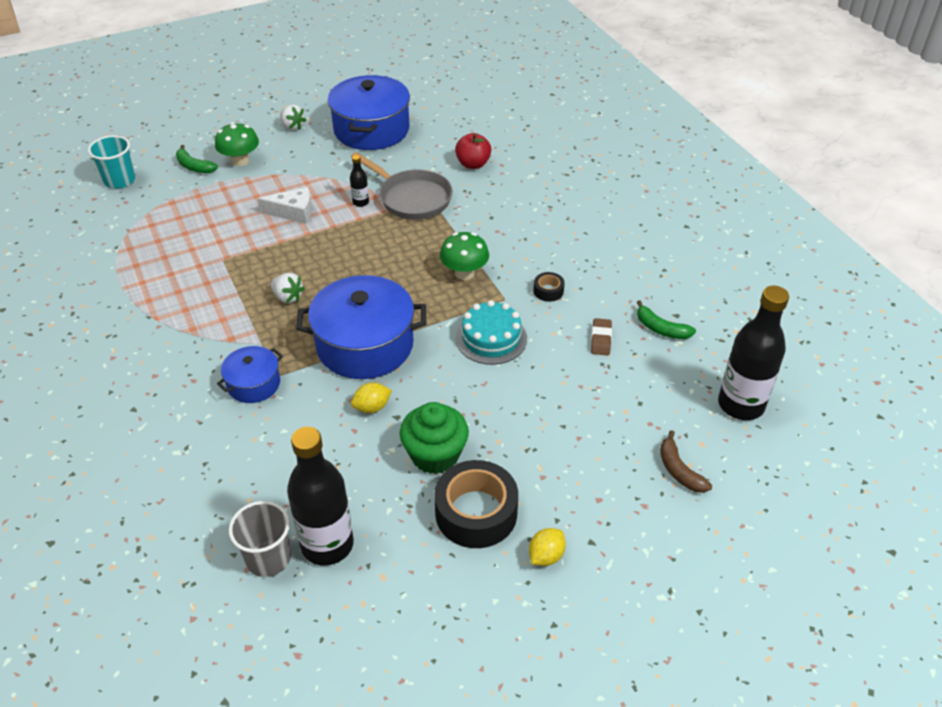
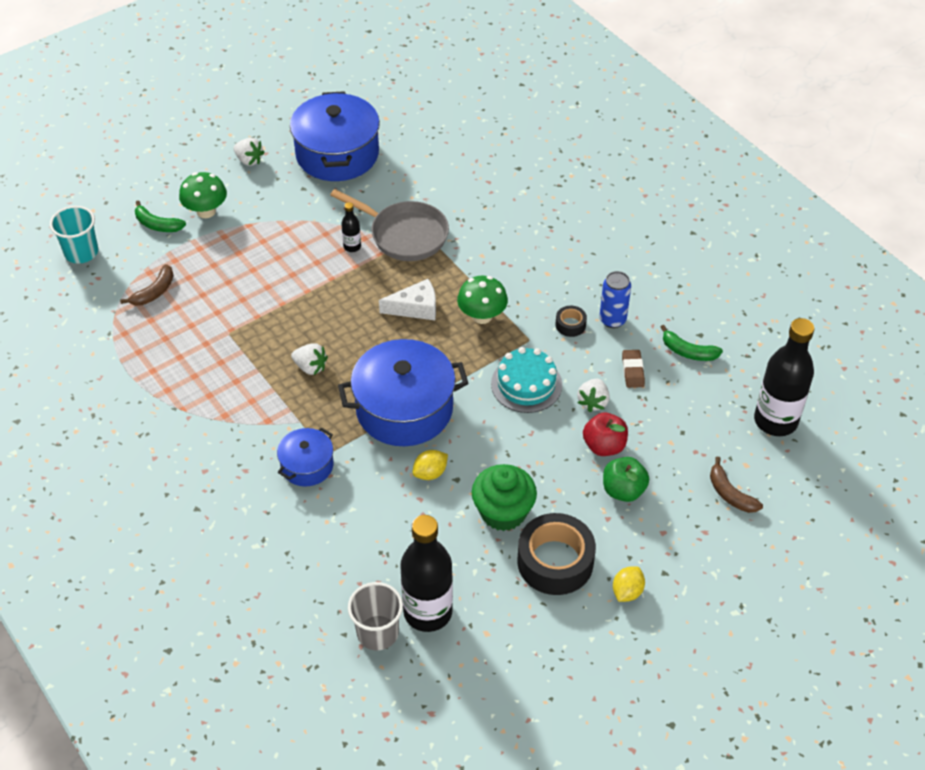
camera: 10 degrees left, 5 degrees up
white cheese [257,187,312,224] -> white cheese moved to [379,279,436,320]
red apple [455,133,491,169] -> red apple moved to [583,413,628,456]
none -> brown banana [120,264,174,306]
none -> white strawberry [577,379,609,412]
none -> blue can [599,271,631,328]
none -> green apple [603,457,649,502]

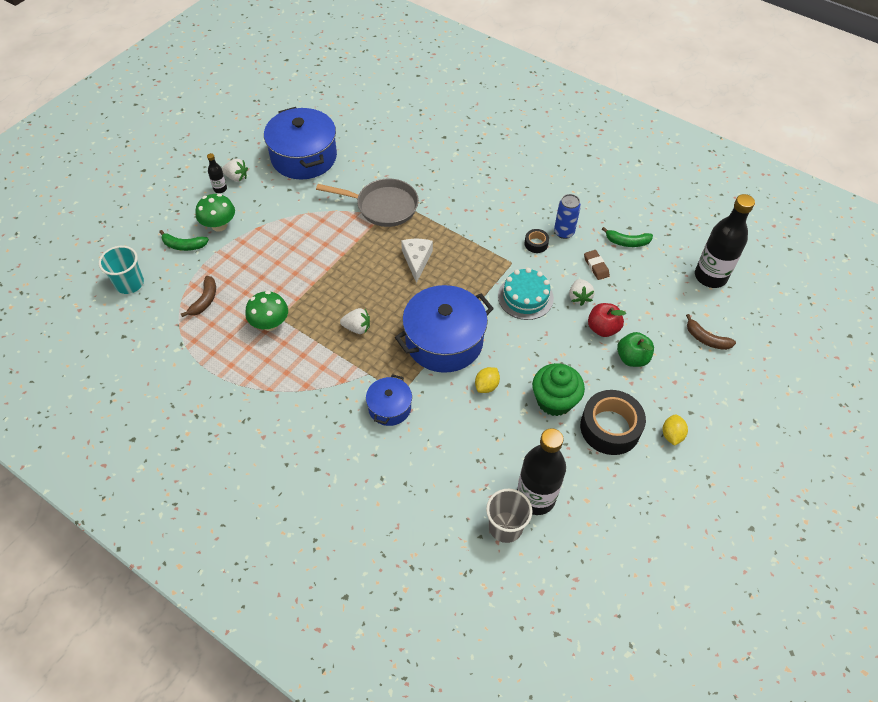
camera: 20 degrees left, 5 degrees up
black bottle [341,202,361,252] -> black bottle moved to [207,153,227,193]
white cheese [379,279,436,320] -> white cheese turned 60 degrees counterclockwise [401,239,433,283]
green mushroom [457,276,508,324] -> green mushroom moved to [245,291,288,331]

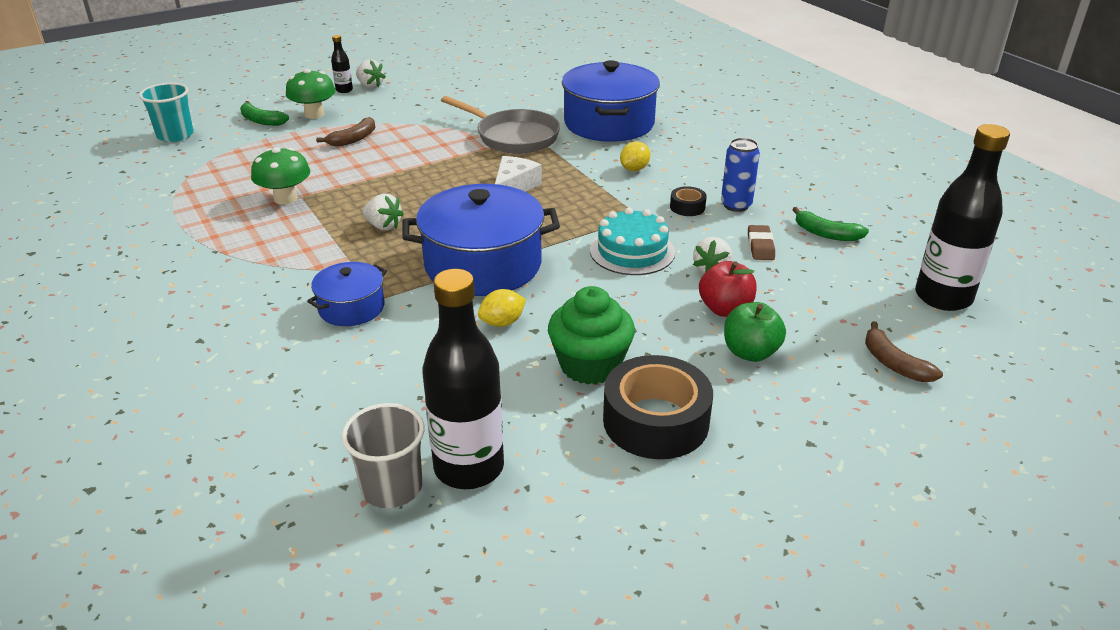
camera: 25 degrees right, 20 degrees down
brown banana [181,276,216,317] -> brown banana moved to [316,117,375,147]
blue pot [264,107,337,180] -> blue pot moved to [562,60,660,142]
yellow lemon [663,414,688,446] -> yellow lemon moved to [620,141,650,171]

